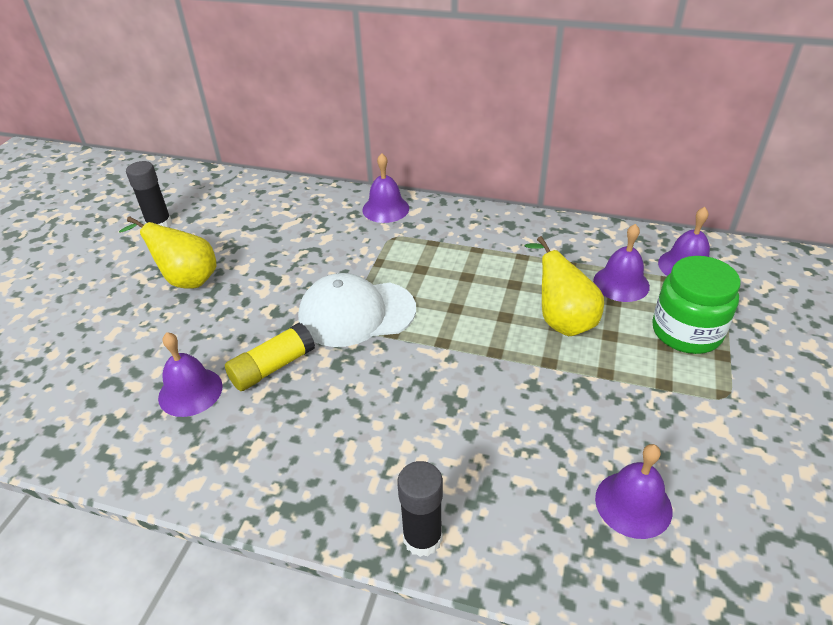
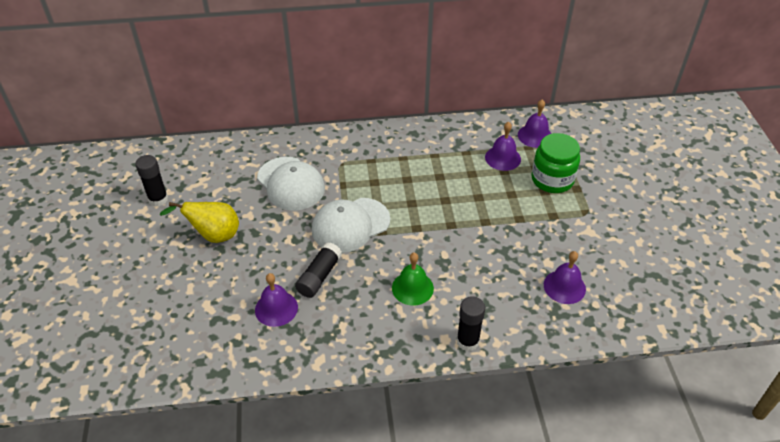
camera: 25 degrees left, 5 degrees up
yellow glue stick [225,322,315,391] -> black glue stick [295,242,342,298]
purple bell [362,153,409,223] -> none
yellow pear [524,236,604,336] -> none
none -> white cap [257,157,325,210]
none -> green bell [392,253,434,306]

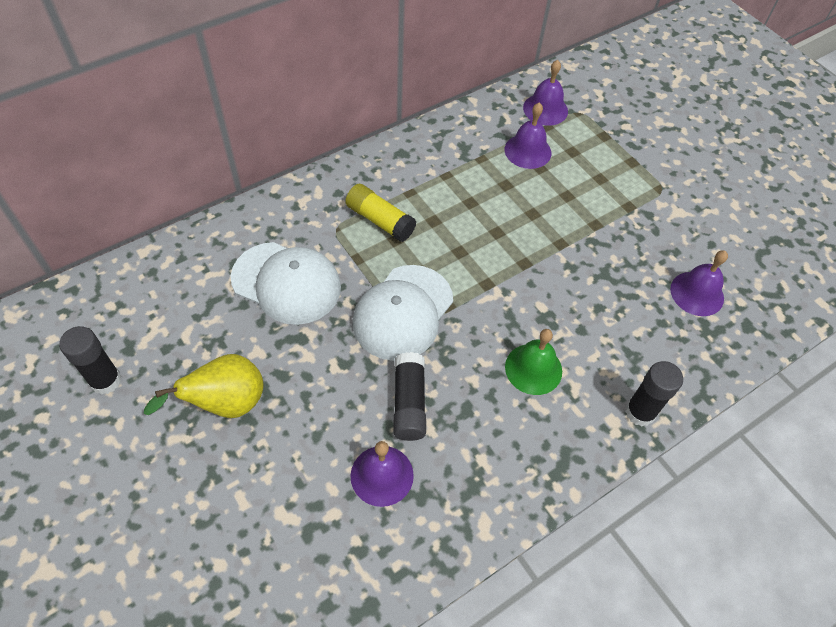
camera: 30 degrees left, 10 degrees up
green jar [532,133,580,193] -> none
none -> yellow glue stick [345,184,416,242]

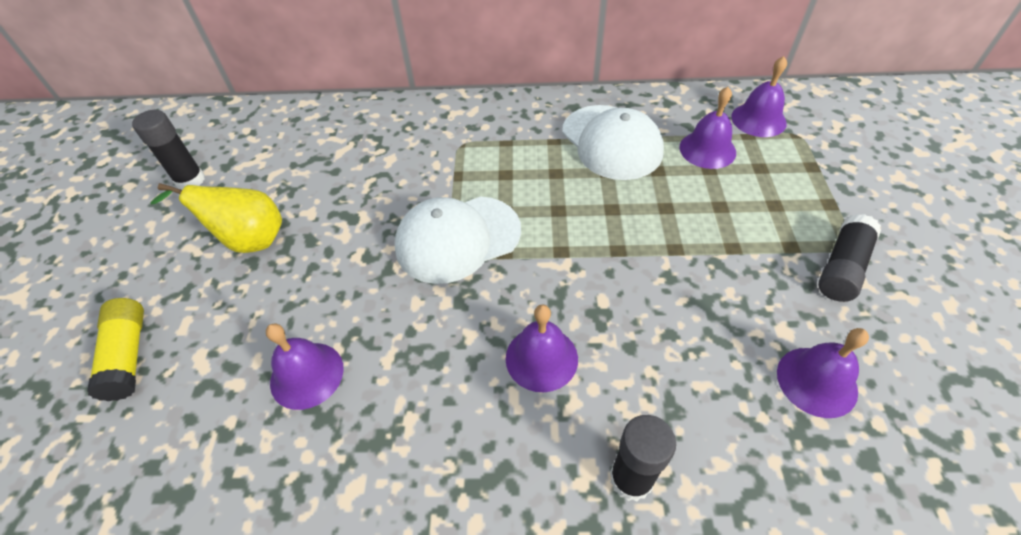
camera: 40 degrees right, 5 degrees down
white cap [231,242,341,325] -> white cap moved to [562,105,664,180]
yellow glue stick [345,184,416,242] -> yellow glue stick moved to [87,298,144,401]
black glue stick [393,352,426,441] -> black glue stick moved to [818,214,881,302]
green bell [505,329,562,395] -> purple bell [506,305,578,392]

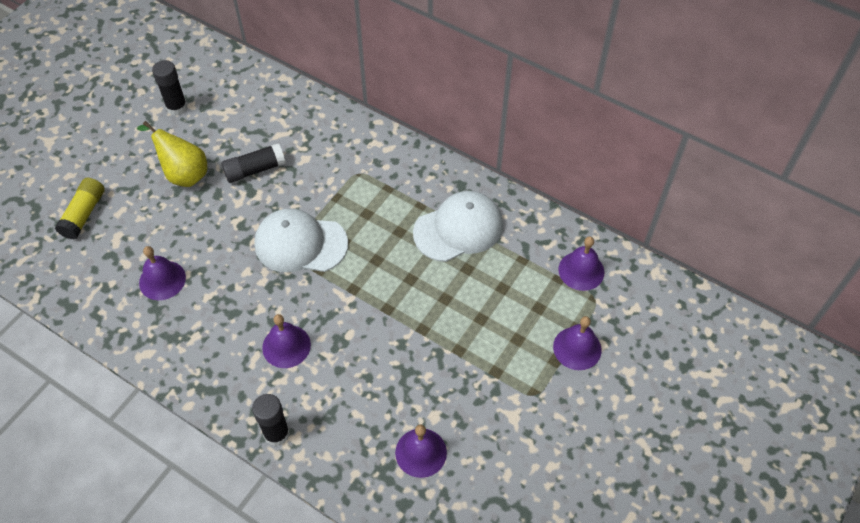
camera: 30 degrees right, 5 degrees up
white cap [562,105,664,180] -> white cap turned 120 degrees counterclockwise [413,191,503,262]
purple bell [679,87,736,169] -> purple bell moved to [553,316,602,370]
black glue stick [818,214,881,302] -> black glue stick moved to [222,143,286,183]

